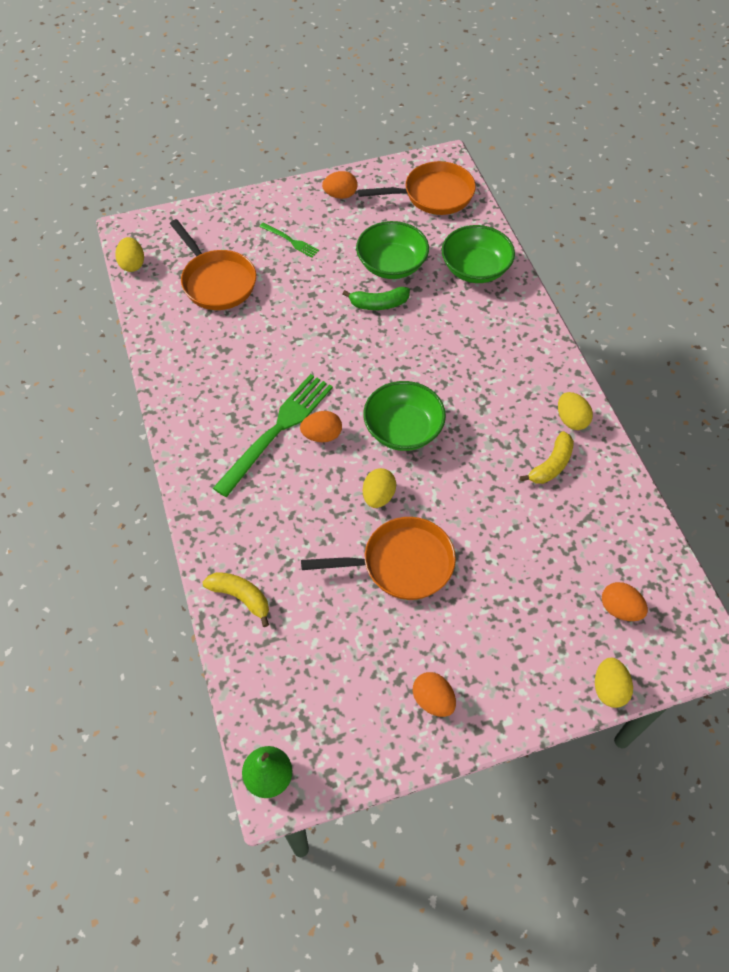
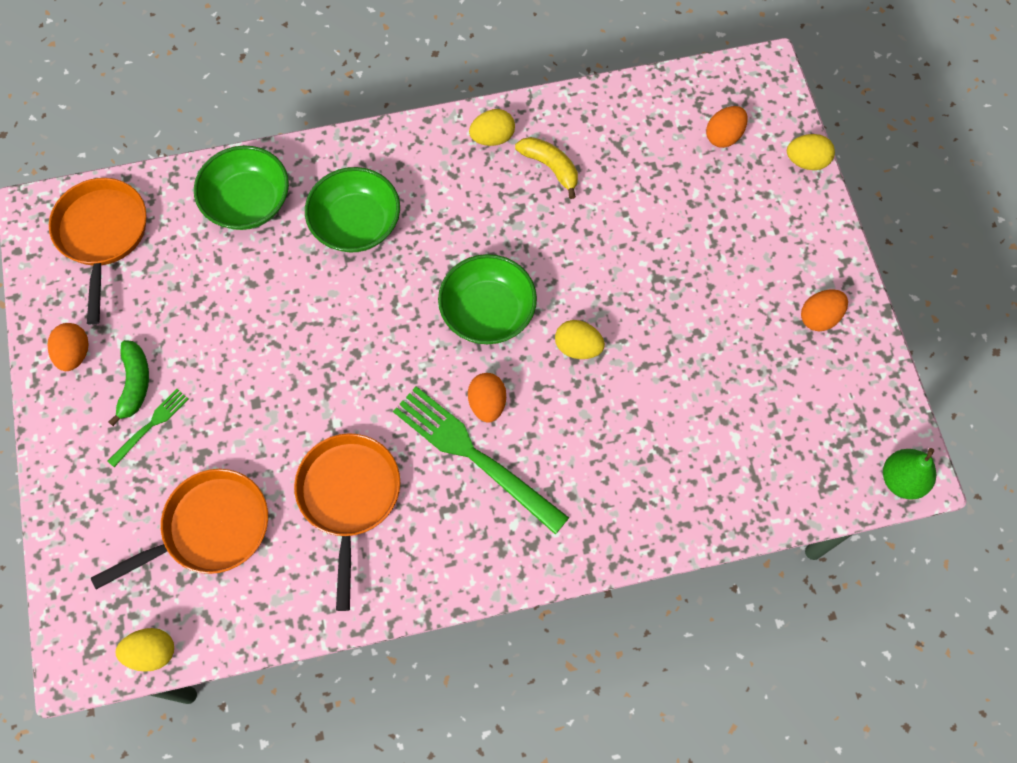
camera: 85 degrees left, 10 degrees up
yellow banana [203,572,269,627] -> none
orange pan [301,517,456,600] -> orange pan moved to [294,433,400,611]
green banana [343,287,410,310] -> green banana moved to [109,340,149,426]
green bowl [356,221,429,279] -> green bowl moved to [305,167,400,252]

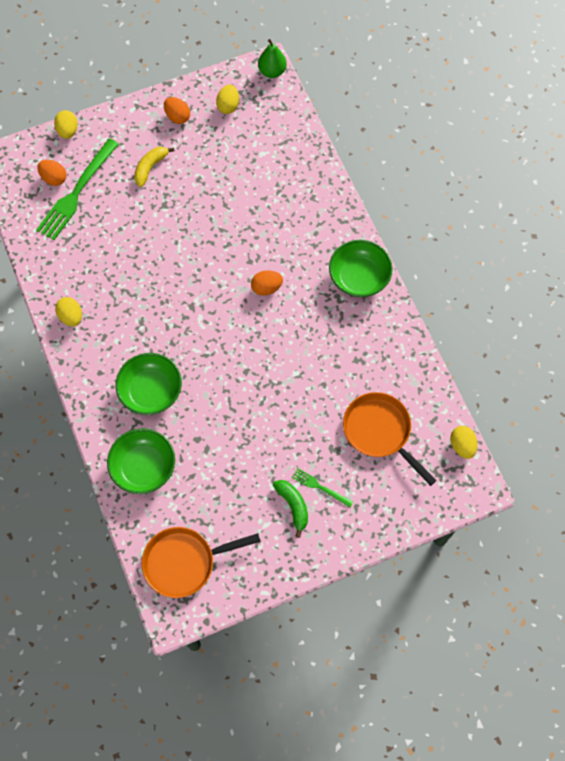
camera: 100 degrees left, 0 degrees up
orange egg [47,323,88,371] -> none
green banana [109,340,149,426] -> green banana turned 75 degrees clockwise [273,480,308,538]
orange pan [294,433,400,611] -> none
green fork [393,386,569,534] -> green fork moved to [36,138,119,240]
green bowl [438,254,537,344] -> green bowl moved to [329,240,393,297]
yellow banana [515,137,578,199] -> yellow banana moved to [134,147,174,187]
yellow egg [555,320,605,359] -> yellow egg moved to [216,85,239,114]

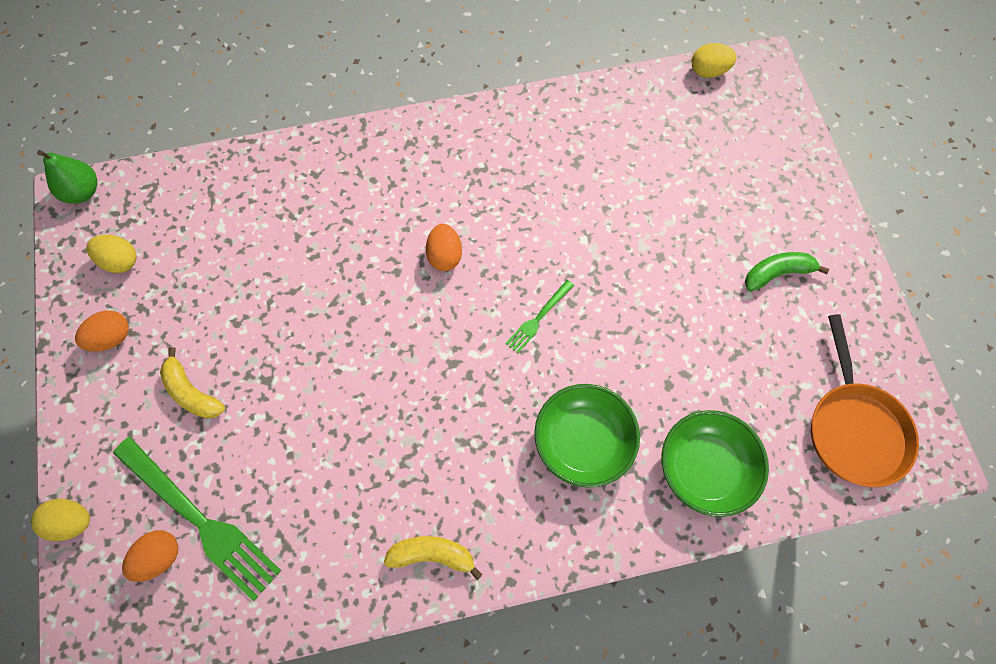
camera: 80 degrees left, 0 degrees up
yellow egg [55,297,82,326] -> yellow banana [384,536,483,580]
green fork [292,468,353,508] -> green fork moved to [505,280,574,354]
green bowl [329,240,393,297] -> none
orange pan [343,392,437,486] -> none

